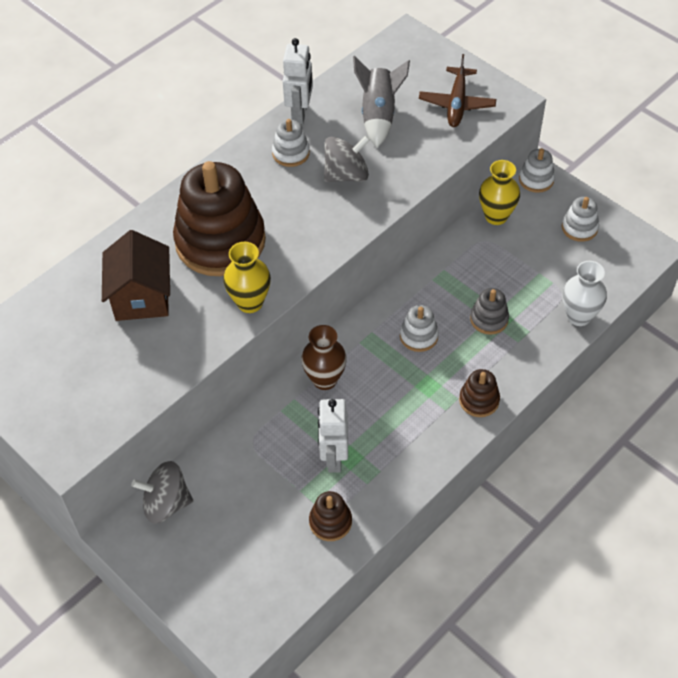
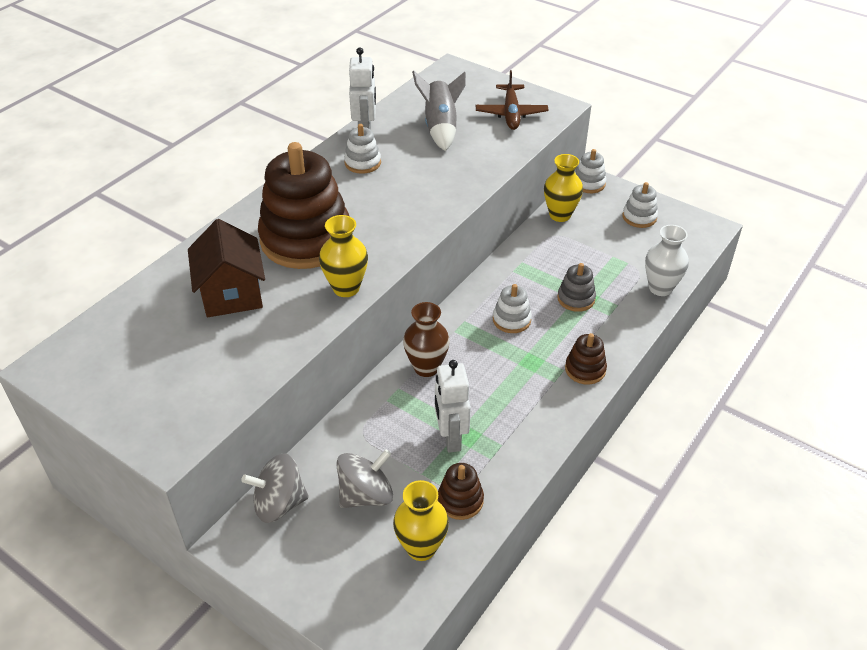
camera: 10 degrees left, 10 degrees down
grey spinning top [324,135,370,182] -> grey spinning top moved to [336,449,393,508]
none -> yellow vase [393,480,449,561]

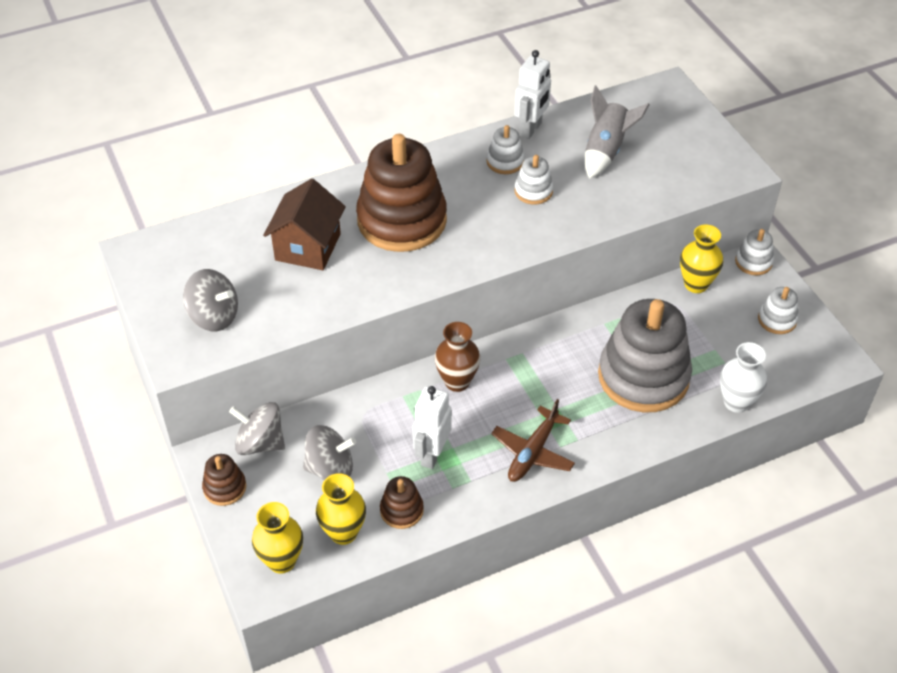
camera: 30 degrees right, 5 degrees up
yellow vase [319,215,368,297] -> yellow vase moved to [252,502,303,574]
brown plane [476,70,549,130] -> brown plane moved to [491,399,575,482]
white stacking toy [493,284,532,333] -> white stacking toy moved to [514,155,553,205]
grey stacking toy [557,263,596,312] -> grey stacking toy [598,299,692,412], size x2.28
brown stacking toy [565,333,607,385] -> brown stacking toy moved to [202,454,246,506]
none -> grey spinning top [183,269,238,331]

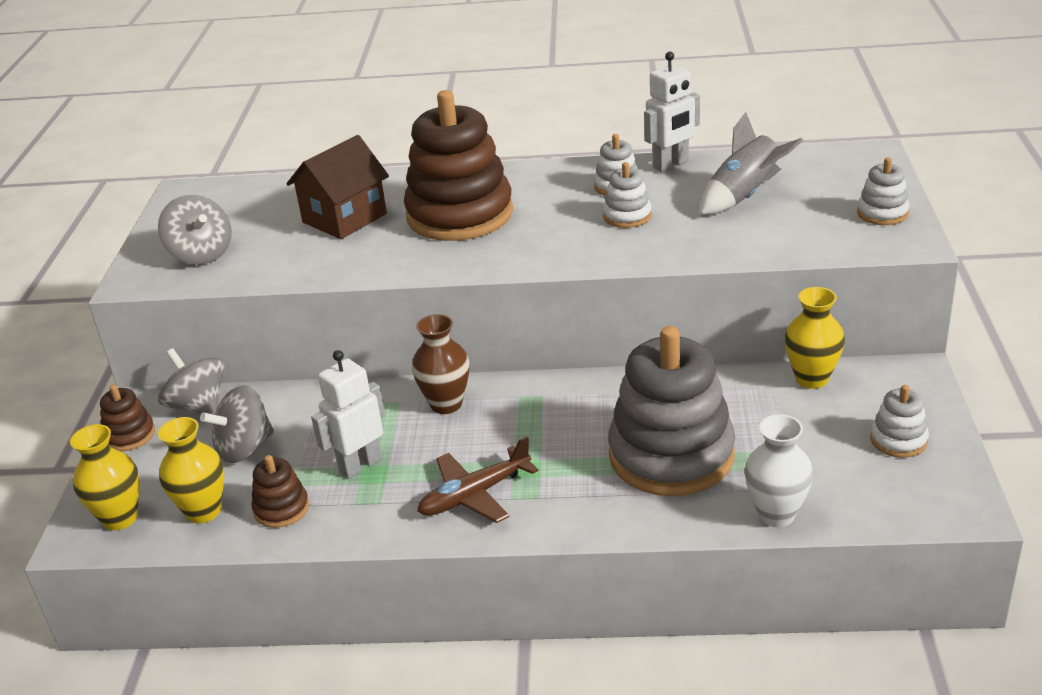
camera: 30 degrees right, 15 degrees down
grey spinning top [303,425,356,480] -> grey spinning top turned 120 degrees clockwise [200,385,274,463]
white stacking toy [735,229,774,275] -> white stacking toy moved to [857,157,910,225]

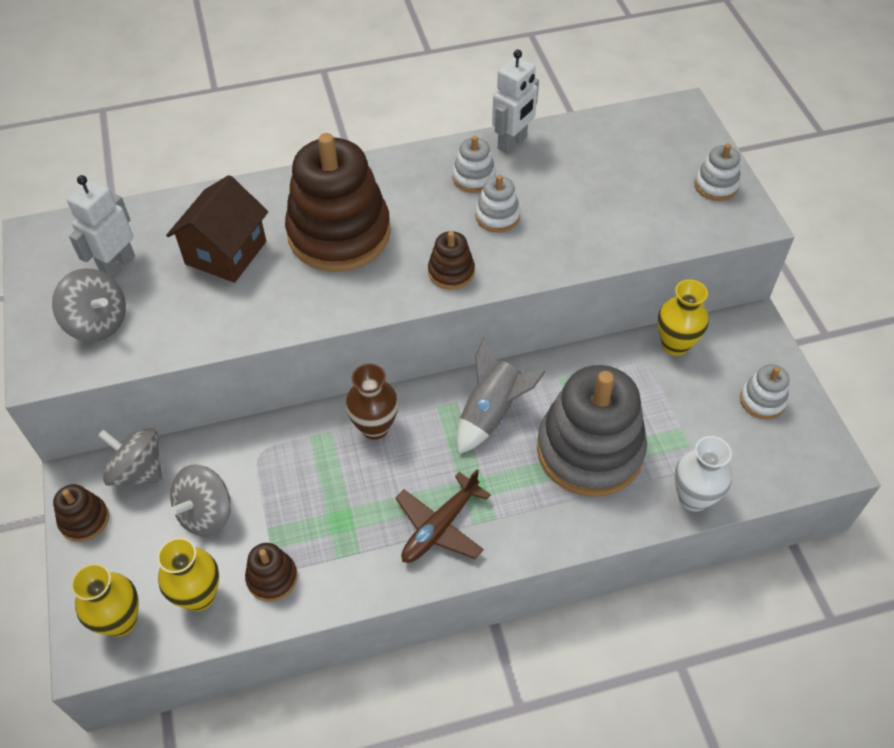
camera: 20 degrees left, 20 degrees up
white robot [311,350,385,479] -> white robot moved to [67,175,135,278]
grey rocket [700,112,803,215] -> grey rocket moved to [456,337,546,454]
none -> brown stacking toy [428,231,475,290]

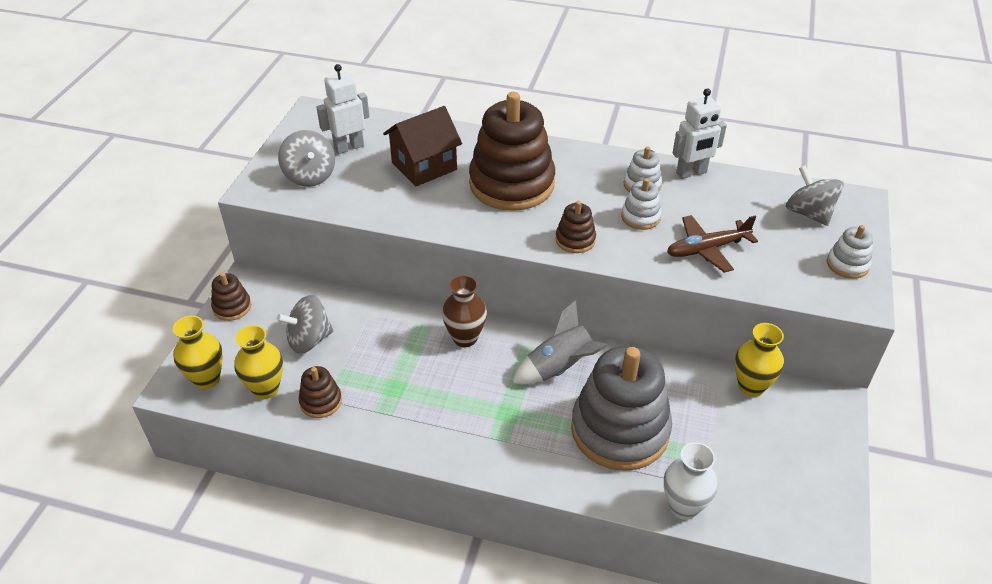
camera: 30 degrees right, 10 degrees down
grey spinning top [98,428,162,486] -> grey spinning top moved to [786,166,844,226]
brown plane [396,469,491,563] -> brown plane moved to [667,215,758,273]
white stacking toy [740,364,789,419] -> none

